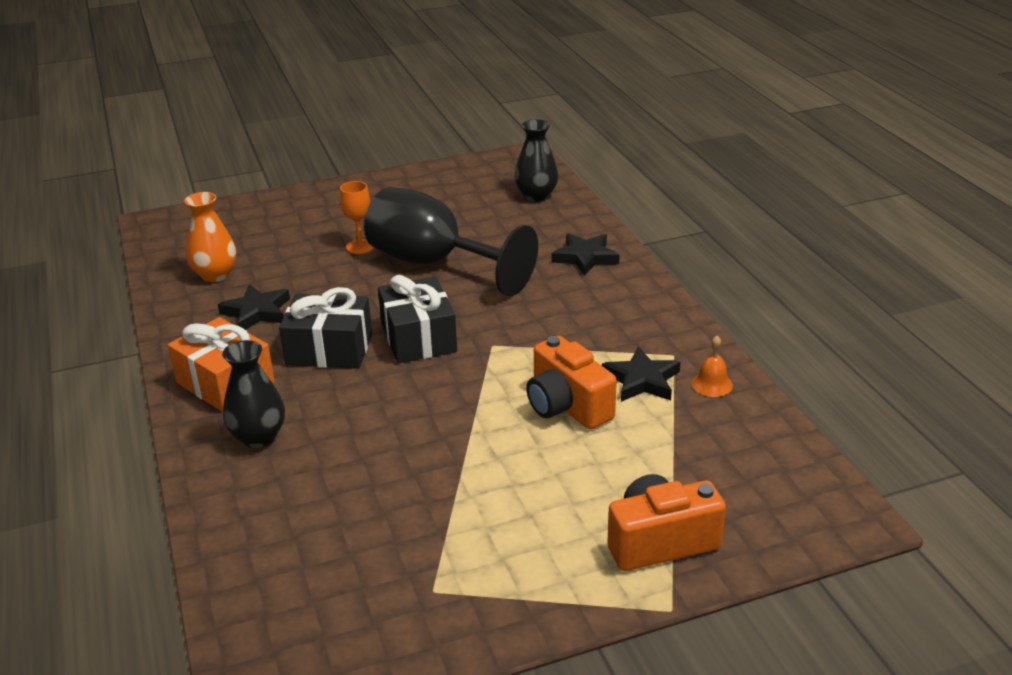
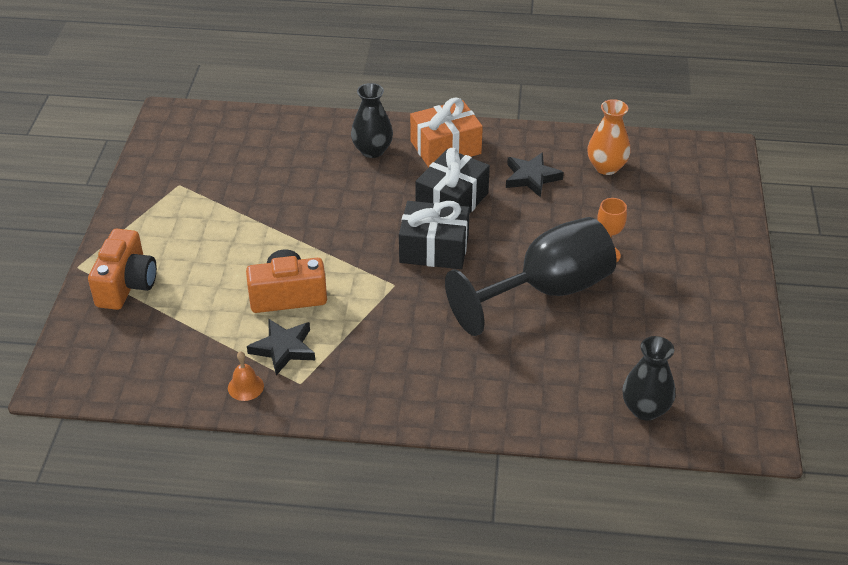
camera: 115 degrees right, 10 degrees up
black star [552,233,620,276] -> none

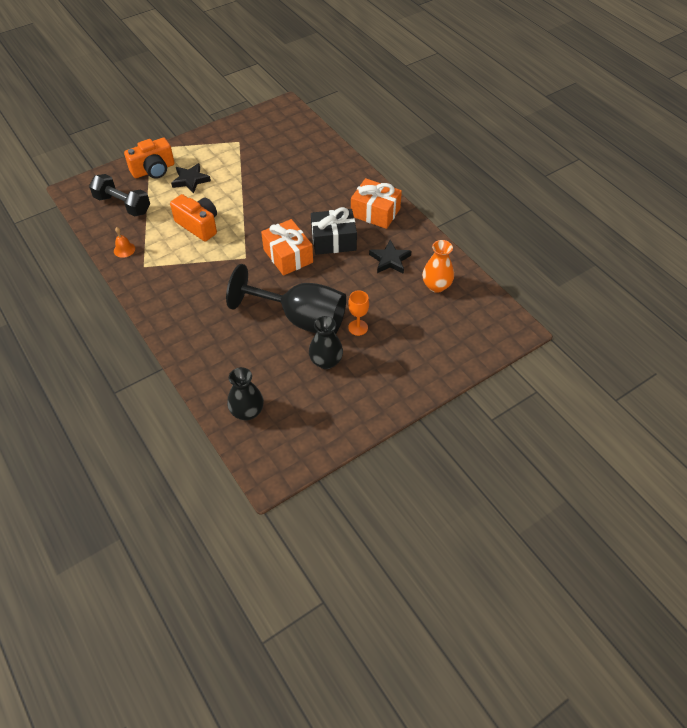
camera: 50 degrees right, 10 degrees up
black star [247,319,315,375] -> black star moved to [171,163,211,194]
black vase [351,83,393,158] -> black vase moved to [309,316,343,369]
black gift [399,201,470,269] -> orange gift [261,219,313,276]
none -> black dumbbell [89,174,150,216]

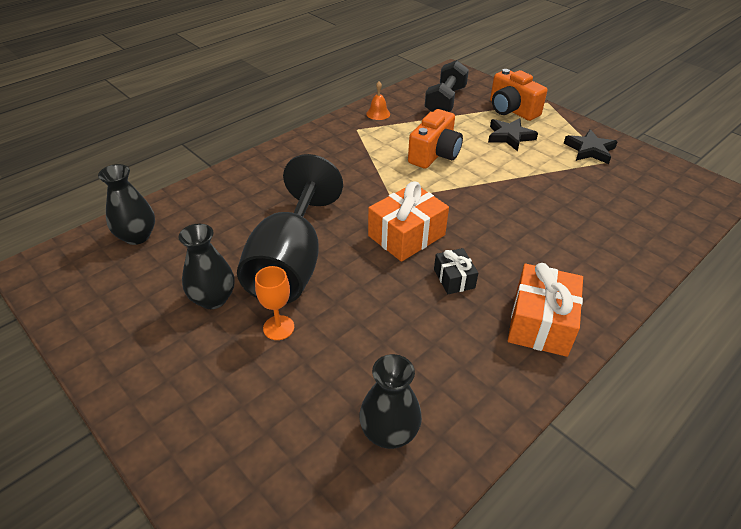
camera: 80 degrees right, 10 degrees down
black gift [311,207,357,255] -> black gift [434,248,478,294], size x0.56
black star [369,240,411,274] -> black star moved to [564,129,618,164]
orange vase [422,240,454,293] -> black vase [359,354,422,449]

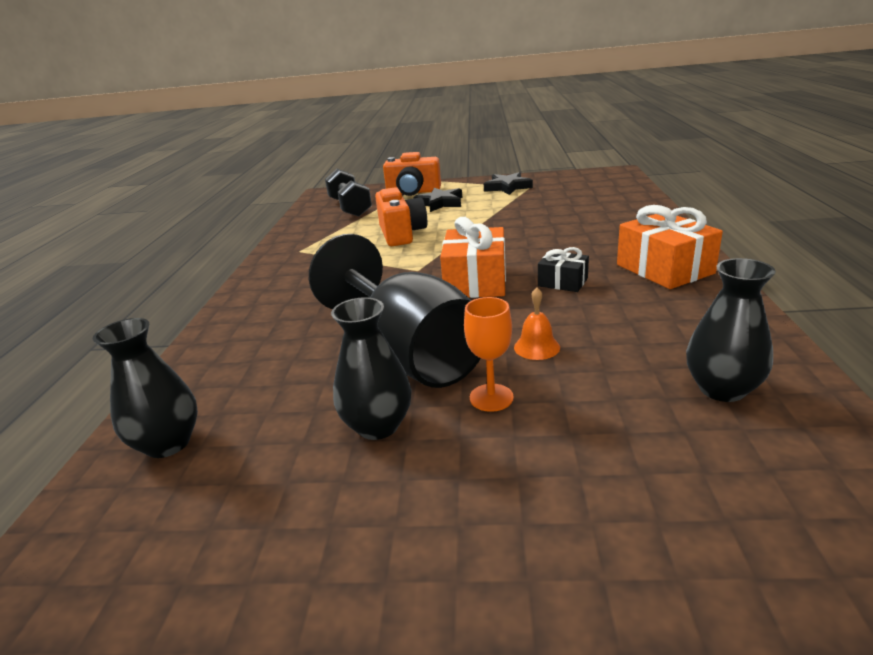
camera: 40 degrees left, 15 degrees down
orange bell [366,81,390,120] -> orange bell moved to [514,288,560,360]

